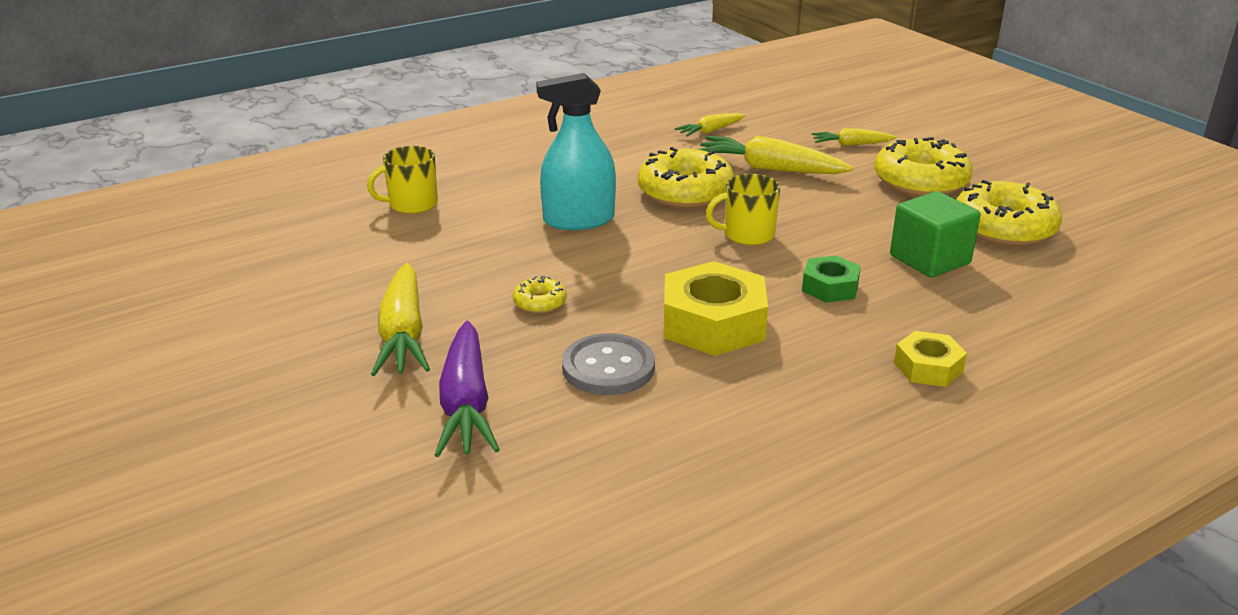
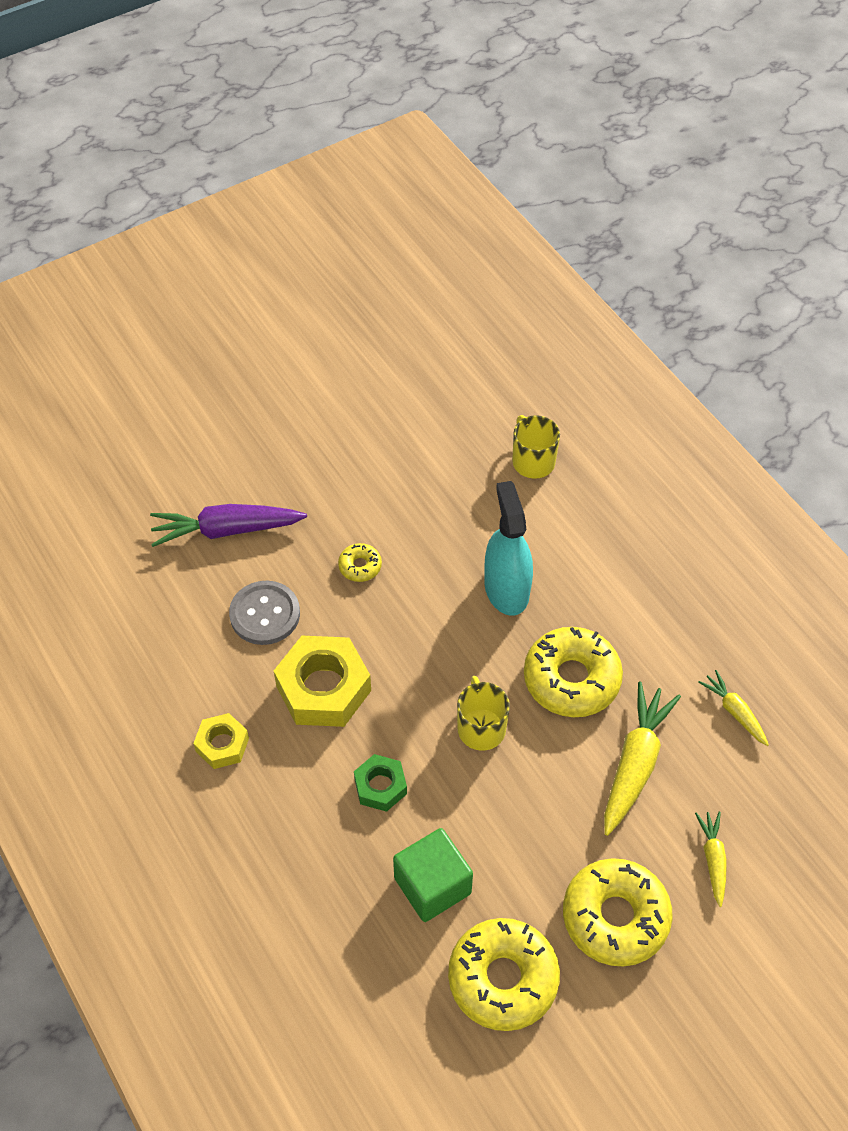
camera: 90 degrees right, 25 degrees up
yellow carrot [371,263,430,376] -> none
yellow nut [894,331,967,387] -> yellow nut moved to [193,713,249,769]

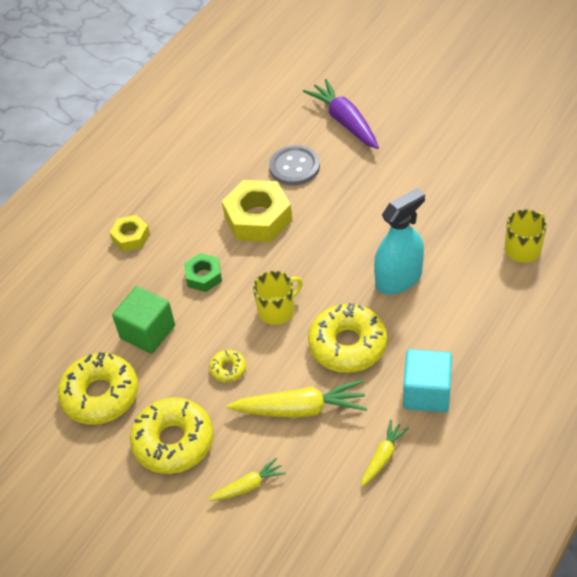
camera: 70 degrees right, 5 degrees down
yellow nut [193,713,249,769] -> yellow nut moved to [110,215,150,252]
yellow donut [338,543,382,582] -> yellow donut moved to [209,350,246,382]
none -> turquoise cube [403,349,452,412]

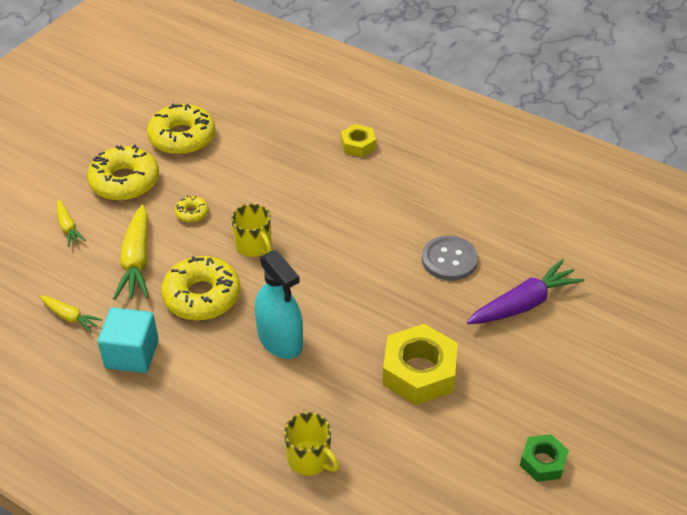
camera: 85 degrees right, 5 degrees down
green cube [112,286,175,354] -> none
green nut [184,253,222,292] -> green nut moved to [520,434,569,482]
yellow nut [222,180,292,242] -> yellow nut moved to [382,324,458,405]

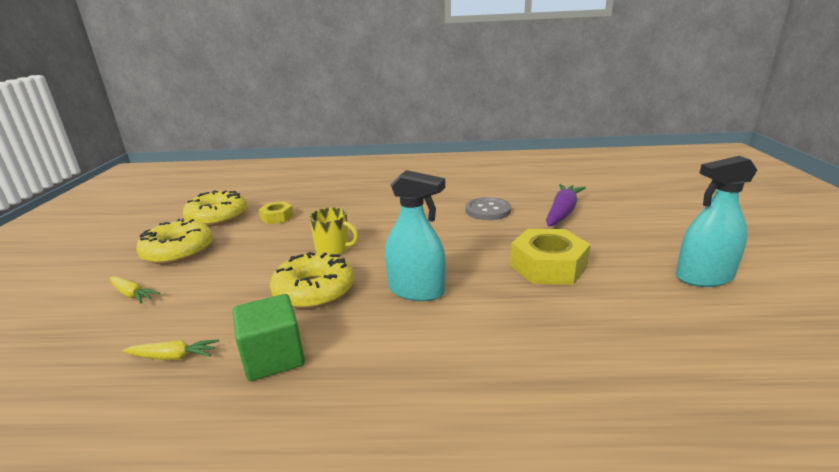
camera: 30 degrees left, 20 degrees down
turquoise cube [98,308,159,373] -> green cube [232,294,305,381]
yellow carrot [113,205,149,300] -> none
yellow donut [174,195,209,223] -> none
yellow mug [284,412,339,476] -> none
yellow nut [341,124,376,157] -> yellow nut moved to [258,201,294,224]
green nut [520,434,569,482] -> turquoise spray bottle [676,156,757,287]

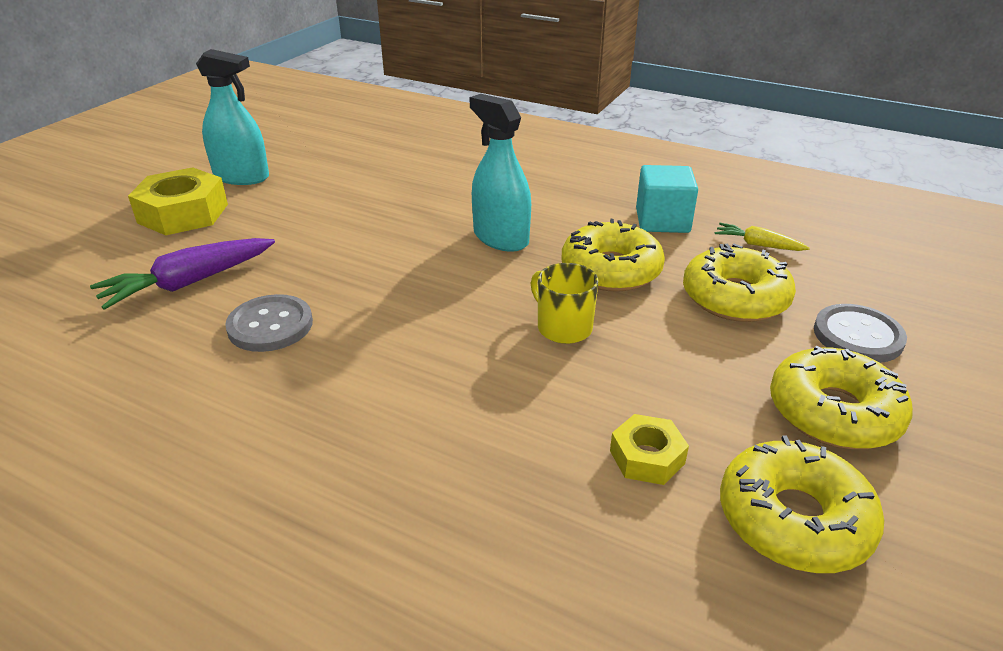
camera: 155 degrees left, 10 degrees up
yellow carrot [110,276,160,303] -> grey button [814,304,907,363]
green cube [232,294,305,381] -> turquoise cube [636,165,698,233]
yellow nut [510,229,591,285] -> yellow nut moved to [128,167,228,235]
none -> yellow donut [683,244,796,322]

